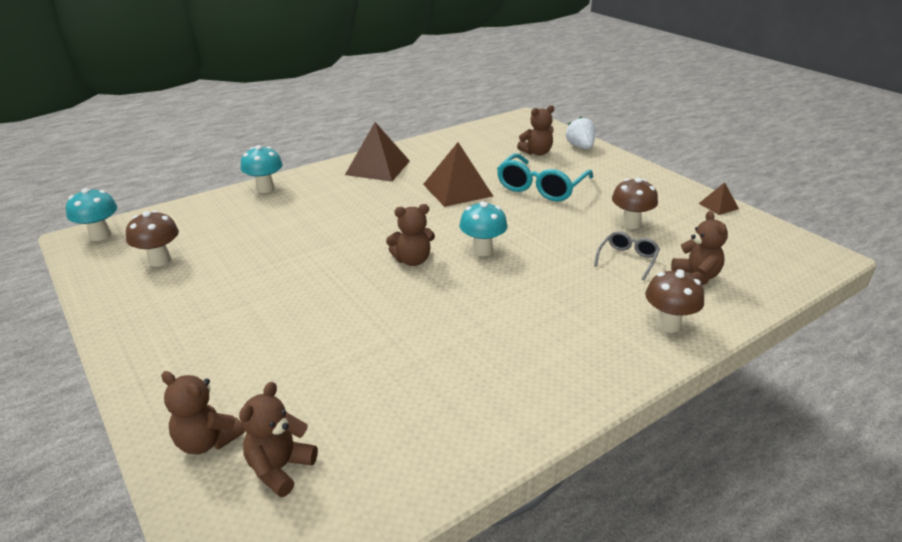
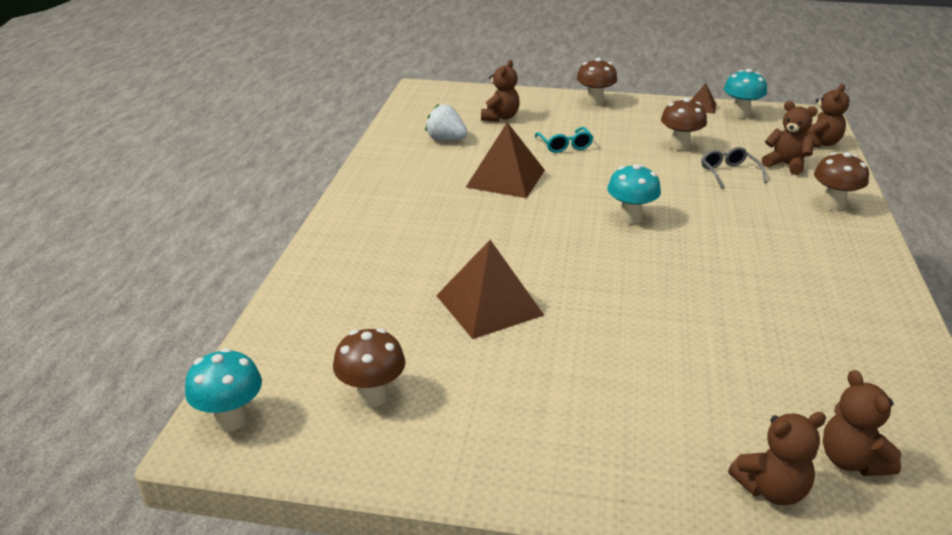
camera: 45 degrees left, 0 degrees up
turquoise mushroom [240,145,283,193] -> turquoise mushroom moved to [724,69,767,118]
brown pyramid [345,122,410,182] -> brown pyramid moved to [436,240,544,339]
brown teddy bear [386,204,435,266] -> brown teddy bear moved to [806,84,849,148]
turquoise glasses [497,153,593,202] -> turquoise glasses [534,127,593,153], size x0.55
white strawberry [566,117,595,149] -> white strawberry moved to [425,104,468,141]
none -> brown mushroom [577,58,617,106]

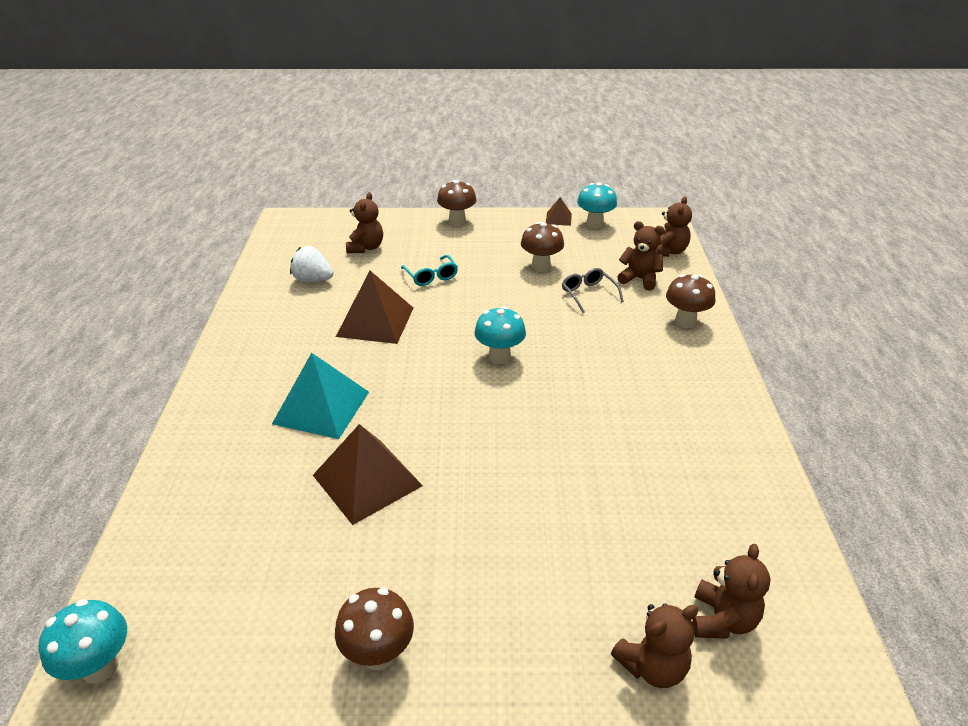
camera: 10 degrees left, 5 degrees up
brown mushroom [333,328,405,407] -> brown mushroom moved to [335,588,414,670]
brown teddy bear [823,370,902,476] -> brown teddy bear turned 135 degrees counterclockwise [692,544,771,639]
none -> turquoise pyramid [272,353,369,439]

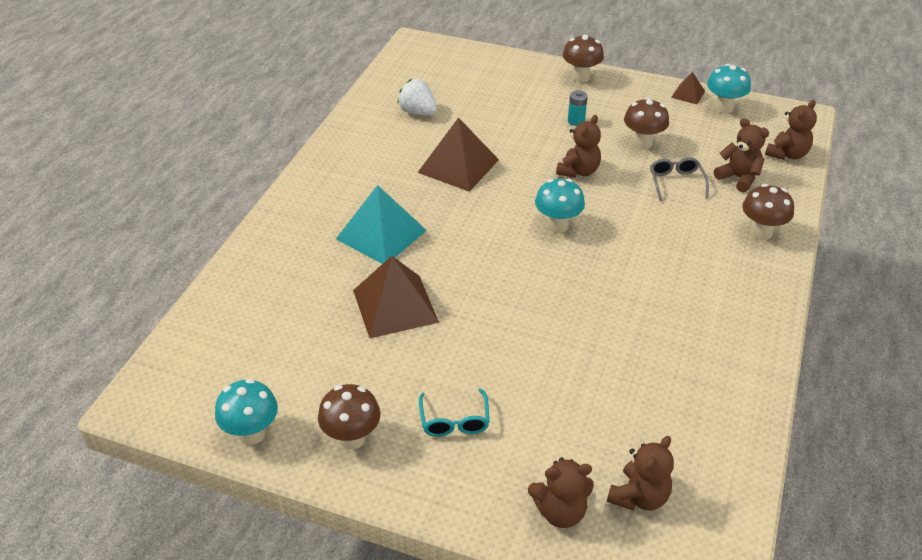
camera: 20 degrees right, 5 degrees up
turquoise mushroom [38,599,127,684] -> turquoise mushroom moved to [215,379,278,445]
brown teddy bear [346,192,383,253] -> brown teddy bear moved to [556,115,601,178]
turquoise glasses [401,255,458,286] -> turquoise glasses moved to [419,388,490,437]
none -> turquoise battery [568,90,588,126]

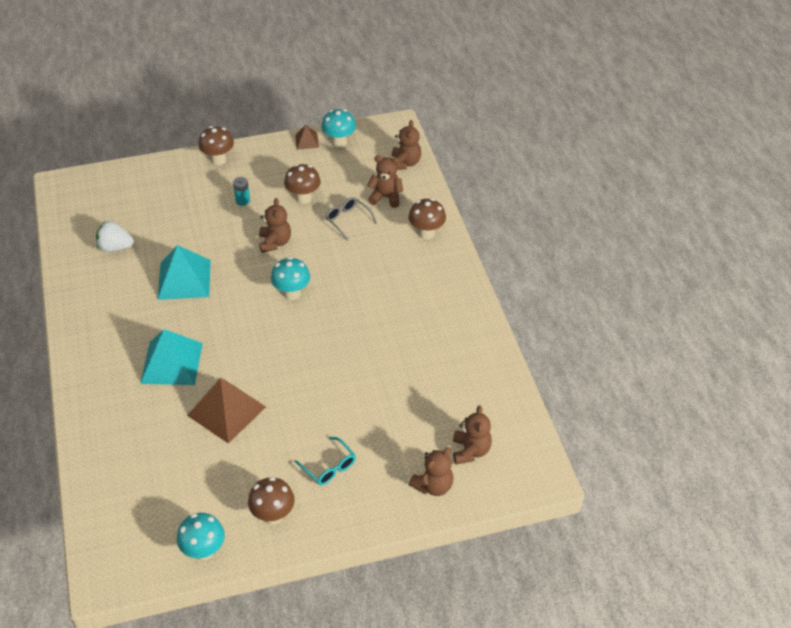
camera: 35 degrees left, 5 degrees up
brown pyramid [417,117,499,192] -> turquoise pyramid [157,245,211,300]

